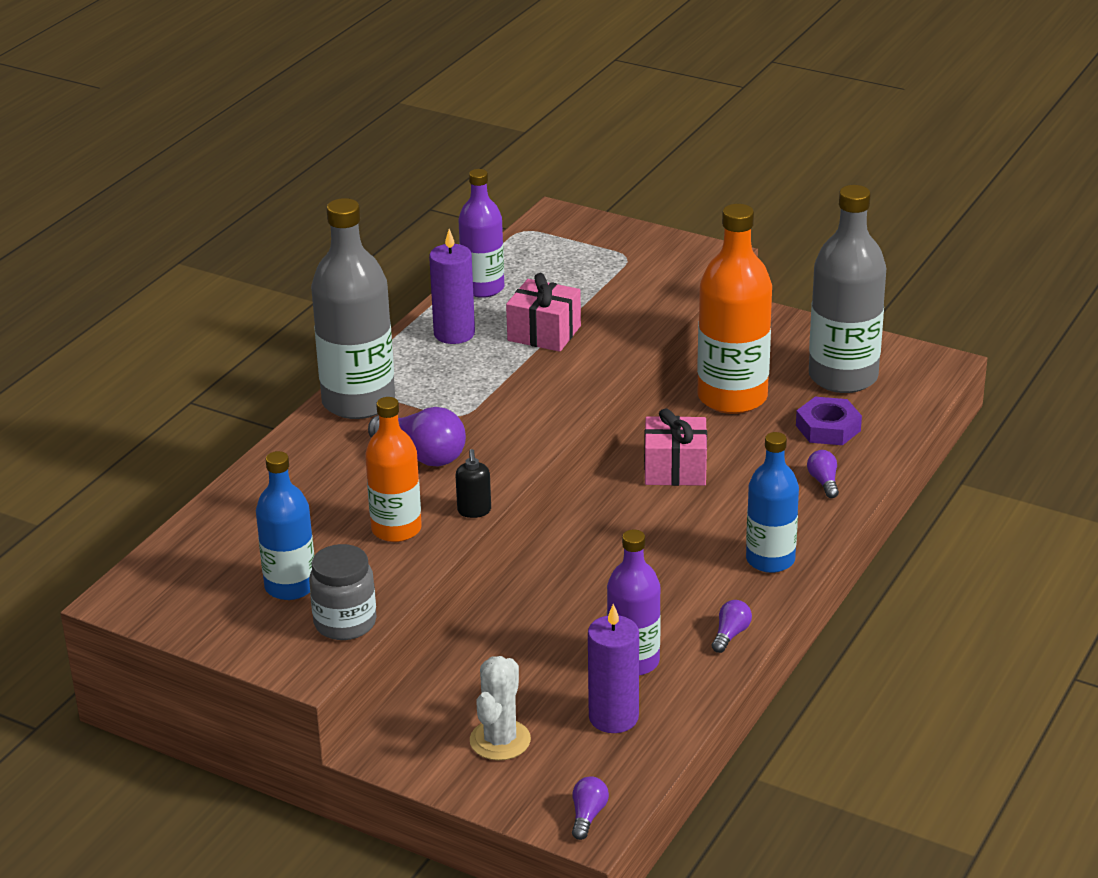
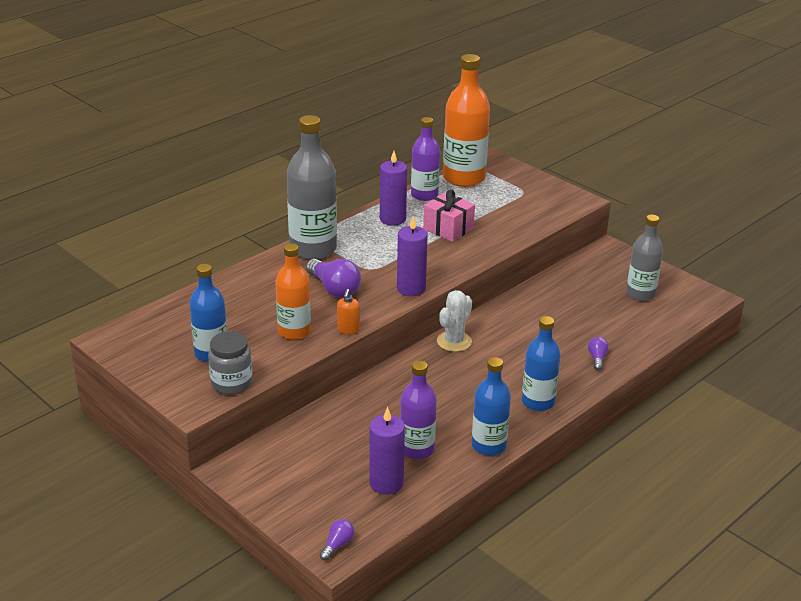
camera: 15 degrees right, 0 degrees up
black soap dispenser [456,449,491,518] -> orange soap dispenser [337,289,360,334]
white cactus [470,656,531,761] -> white cactus moved to [437,290,472,352]
pink gift [644,408,707,486] -> none
orange bottle [697,204,772,414] -> orange bottle moved to [443,54,490,187]
purple light bulb [712,600,752,653] -> blue bottle [472,357,511,456]
purple nut [796,397,862,445] -> none
grey bottle [809,185,886,393] -> grey bottle [626,215,663,301], size x0.63
none -> purple candle [397,216,428,296]

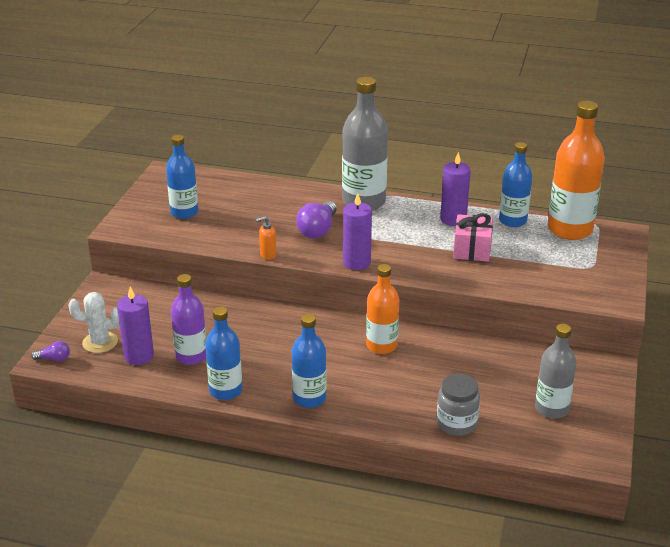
camera: 60 degrees right, 0 degrees up
grey jar [208,331,252,395] -> grey jar moved to [437,374,480,436]
orange bottle [275,243,311,340] -> orange bottle moved to [366,264,399,354]
purple bottle [411,117,440,201] -> blue bottle [499,142,532,227]
white cactus [437,290,472,352] -> white cactus moved to [68,292,120,353]
purple light bulb [588,337,609,370] -> none

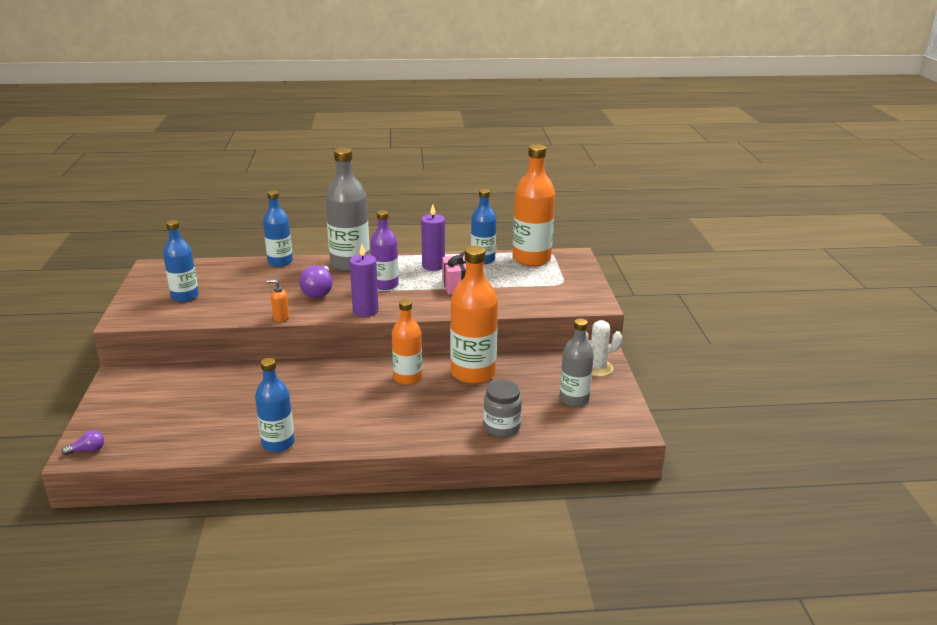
camera: 20 degrees left, 5 degrees down
white cactus [68,292,120,353] -> white cactus moved to [586,320,622,376]
purple candle [117,287,154,365] -> none
purple bottle [171,274,206,365] -> purple bottle moved to [370,210,399,290]
orange soap dispenser [256,216,277,260] -> orange soap dispenser turned 45 degrees clockwise [267,280,289,322]
blue bottle [292,314,327,408] -> blue bottle moved to [263,190,293,267]
none -> orange bottle [450,246,498,384]

